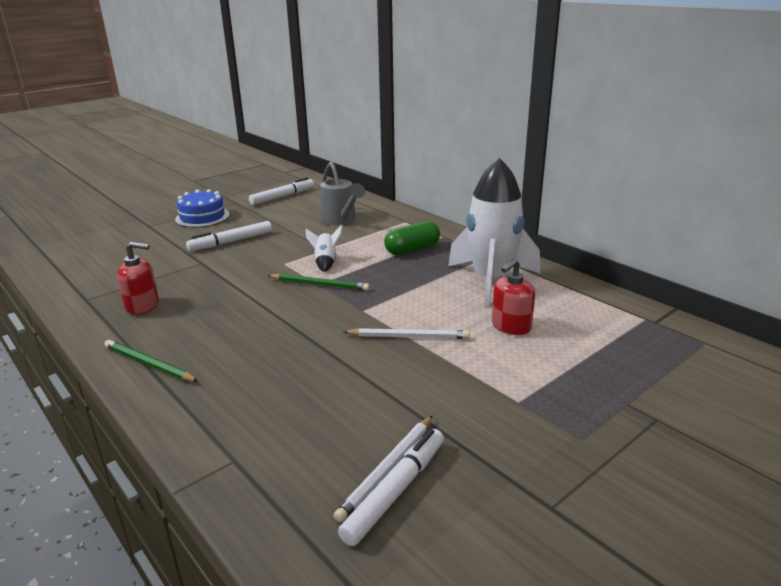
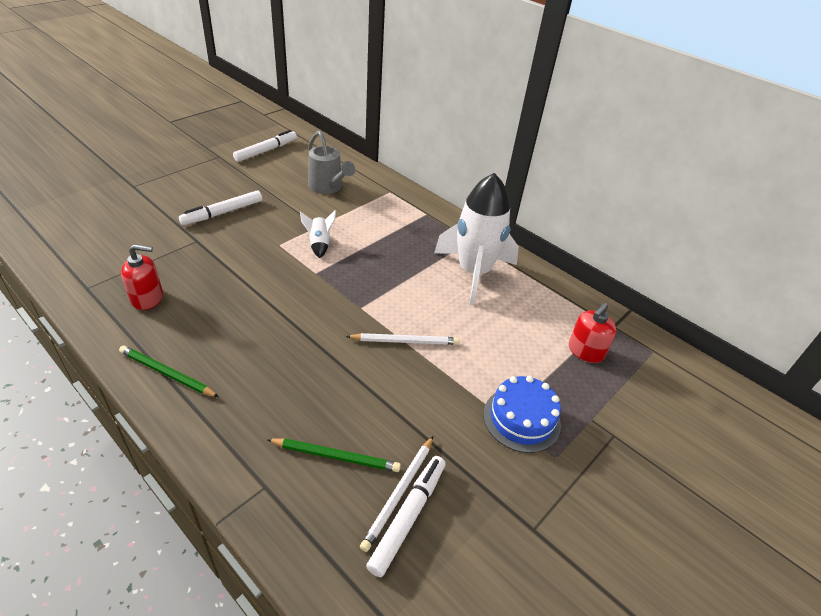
camera: 10 degrees left, 15 degrees up
blue cake [175,189,230,228] -> blue cake moved to [483,376,561,453]
green pencil [267,274,370,291] -> green pencil moved to [267,438,401,472]
green capsule [384,221,440,255] -> none
red soap dispenser [492,259,535,335] -> red soap dispenser moved to [569,303,617,363]

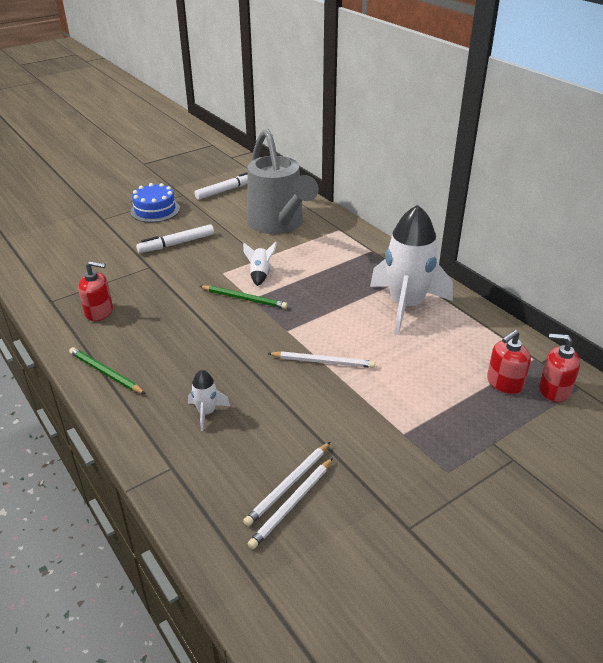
camera: 15 degrees right, 5 degrees down
green pencil [267,438,401,472] -> green pencil moved to [200,286,288,309]
grey watering can [308,131,355,194] -> grey watering can [247,129,319,234], size x1.70
white marker [366,456,446,577] -> white pencil [248,458,333,549]
blue cake [483,376,561,453] -> blue cake moved to [130,183,180,223]
none -> white rocket [188,369,230,431]
none -> red soap dispenser [539,333,580,402]

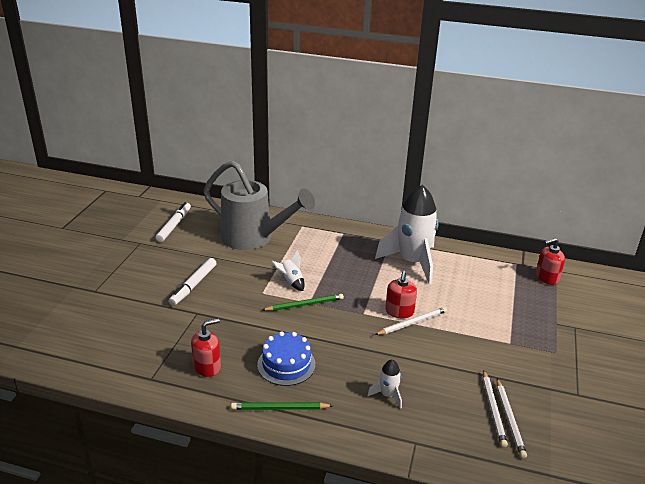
camera: 40 degrees left, 5 degrees down
blue cake [130,183,180,223] -> blue cake moved to [257,331,316,386]
red soap dispenser [487,330,531,394] -> red soap dispenser moved to [385,271,417,318]

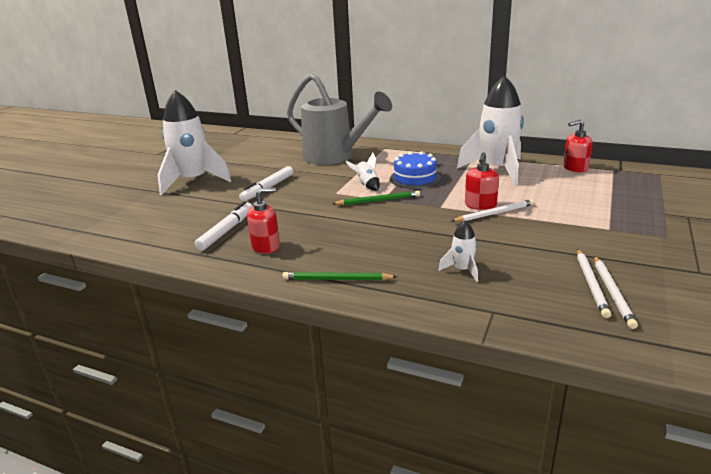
camera: 10 degrees right, 5 degrees down
white marker [155,202,191,242] -> white marker moved to [195,201,252,251]
blue cake [257,331,316,386] -> blue cake moved to [390,151,441,189]
red soap dispenser [535,238,565,285] -> red soap dispenser moved to [563,120,593,173]
none -> white rocket [158,90,231,195]

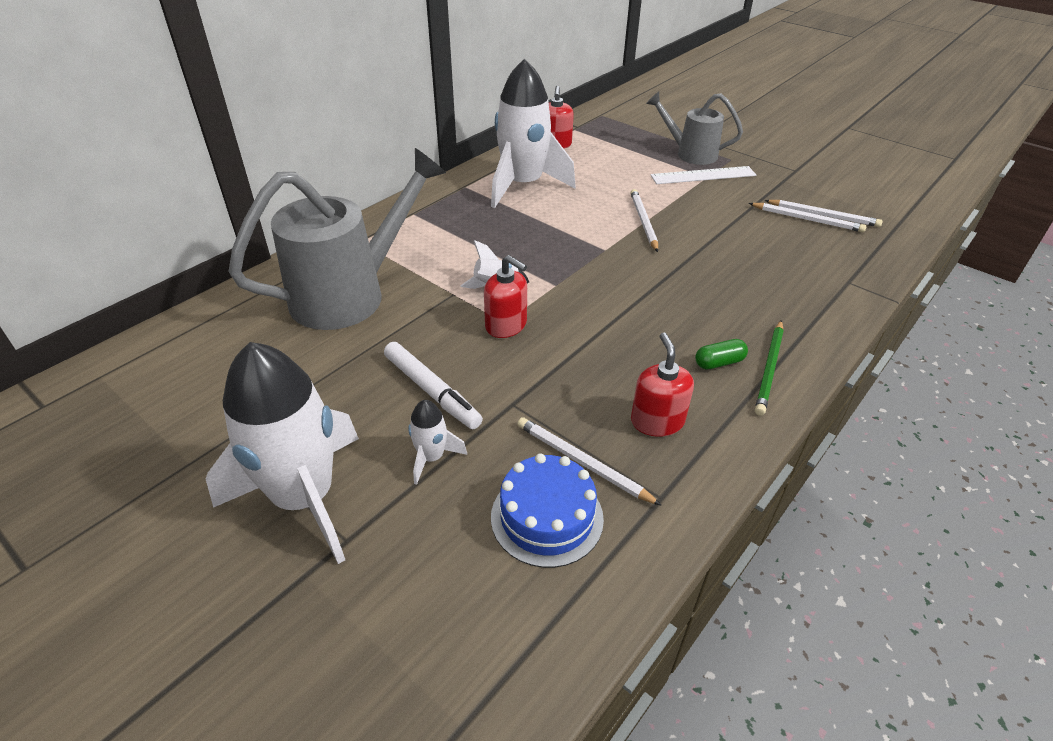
camera: 75 degrees left, 15 degrees up
white marker [195,201,252,251] -> white pencil [517,417,662,506]
green pencil [332,191,420,205] -> none
blue cake [390,151,441,189] -> blue cake moved to [491,453,604,568]
white rocket [439,221,478,282] -> white rocket moved to [408,400,467,485]
red soap dispenser [465,152,499,210] -> red soap dispenser moved to [484,255,527,338]
none -> grey watering can [646,91,743,165]
none -> white ruler [651,166,756,184]
none -> green capsule [695,339,748,370]

